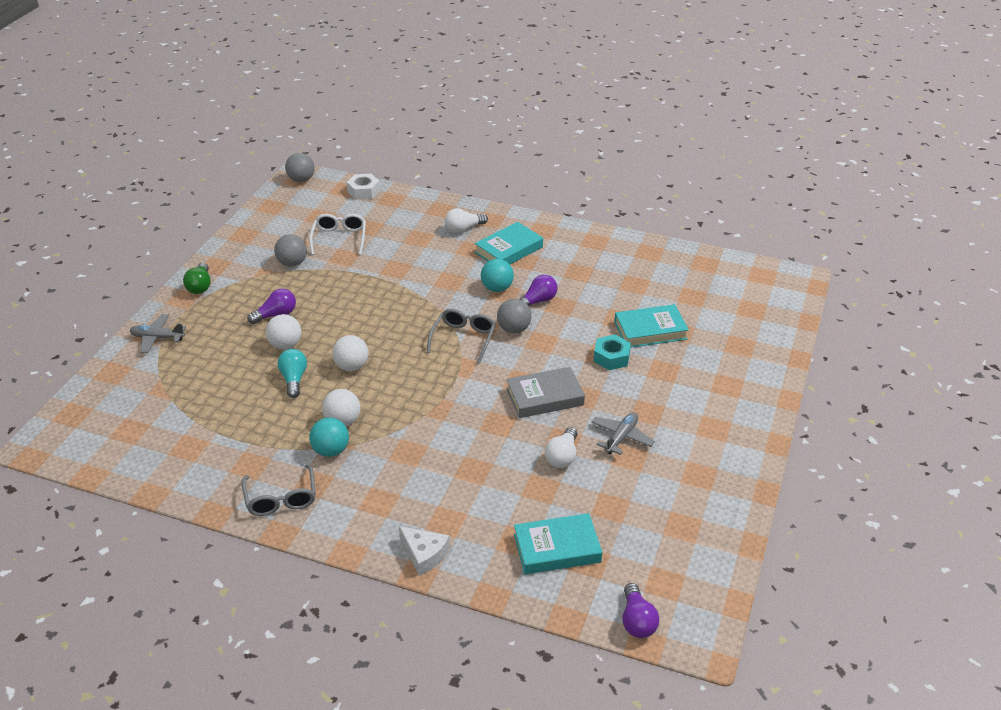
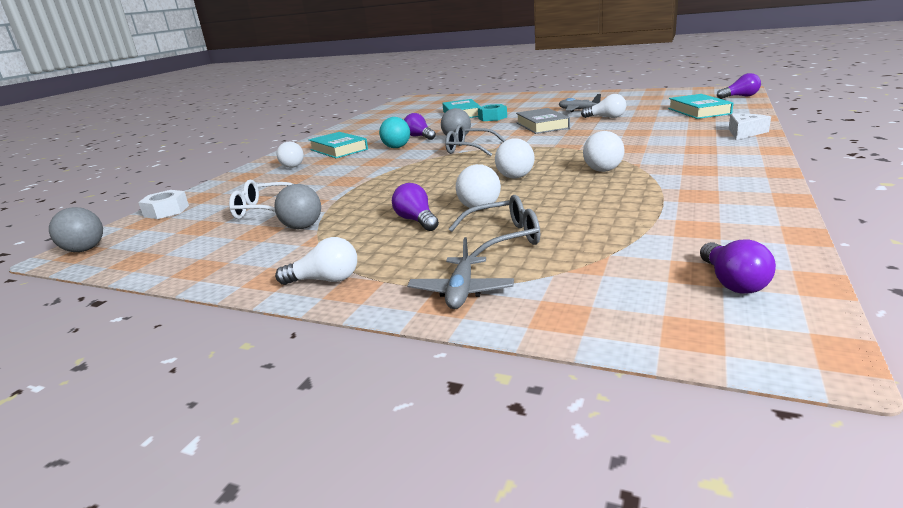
camera: 85 degrees left, 15 degrees down
green light bulb [183,263,211,294] -> white light bulb [275,237,357,285]
grey glasses [241,464,316,516] -> grey glasses moved to [449,195,540,257]
turquoise light bulb [278,349,307,398] -> none
turquoise ball [309,417,349,457] -> none
none -> purple light bulb [700,240,776,294]

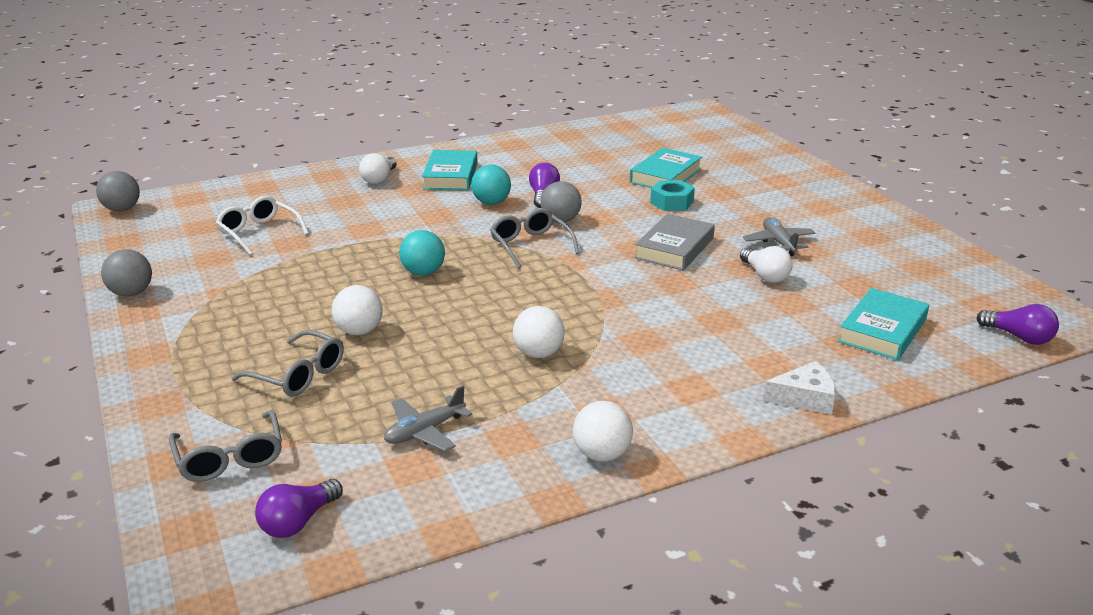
camera: 40 degrees right, 5 degrees up
white nut [138,190,189,219] -> none
grey ball [274,184,321,229] -> grey ball moved to [101,249,152,296]
white light bulb [275,237,357,285] -> none
purple light bulb [392,183,439,231] -> none
grey plane [407,237,514,309] -> grey plane moved to [384,386,472,452]
white ball [495,138,534,179] -> white ball moved to [573,401,633,461]
none -> grey glasses [169,410,282,482]
none -> turquoise ball [399,230,445,276]

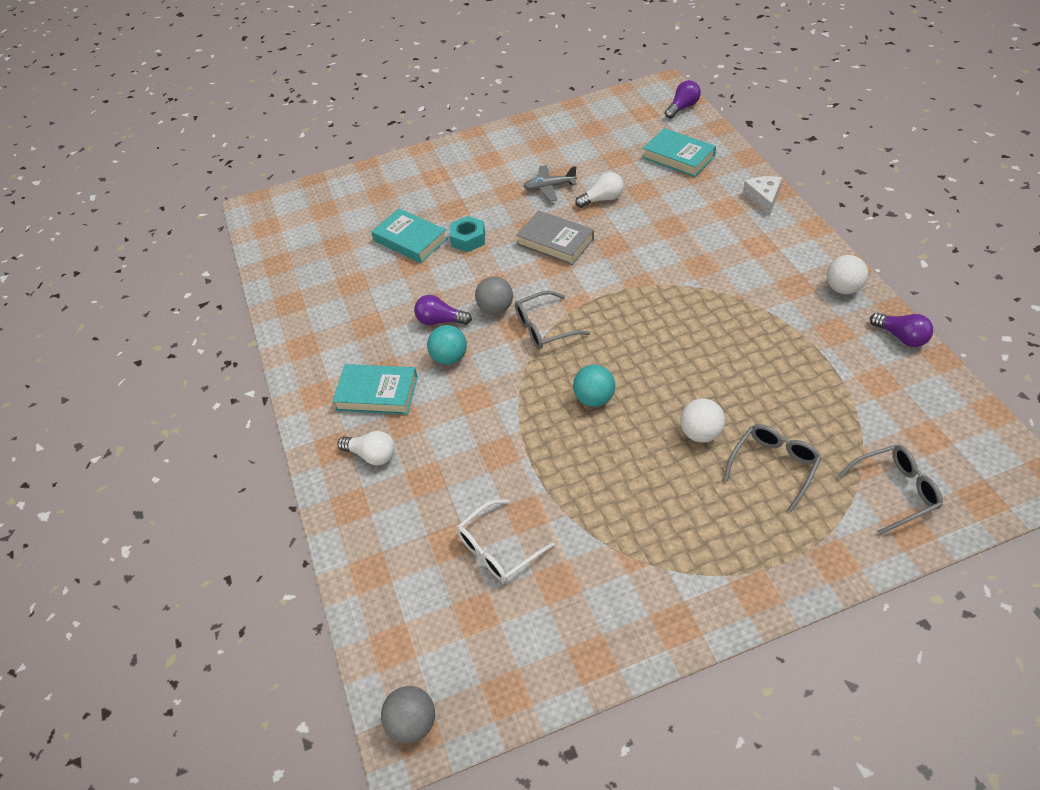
camera: 80 degrees left, 20 degrees up
grey ball [101,249,152,296] -> none
purple light bulb [255,479,343,538] -> purple light bulb moved to [870,313,933,347]
grey plane [384,386,472,452] -> none
white ball [513,306,565,358] -> none

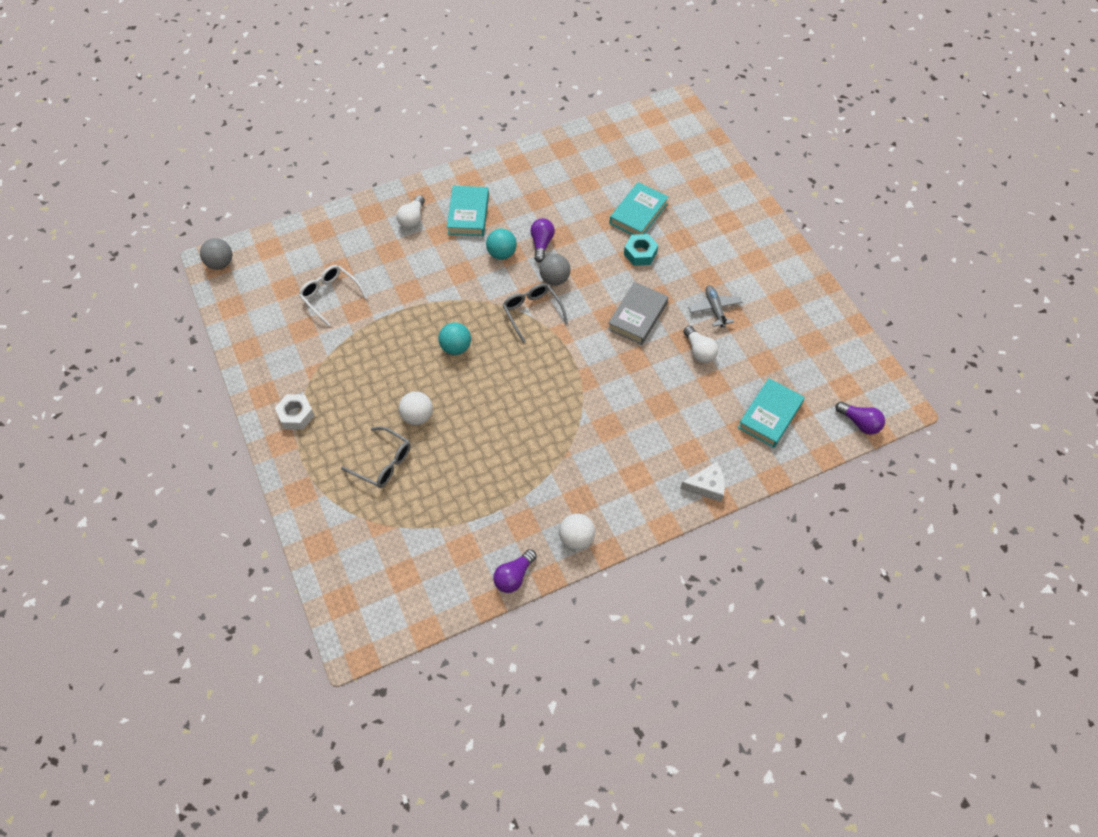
camera: 80 degrees right, 10 degrees up
grey glasses [837,445,943,535] -> none
none -> white nut [275,394,315,430]

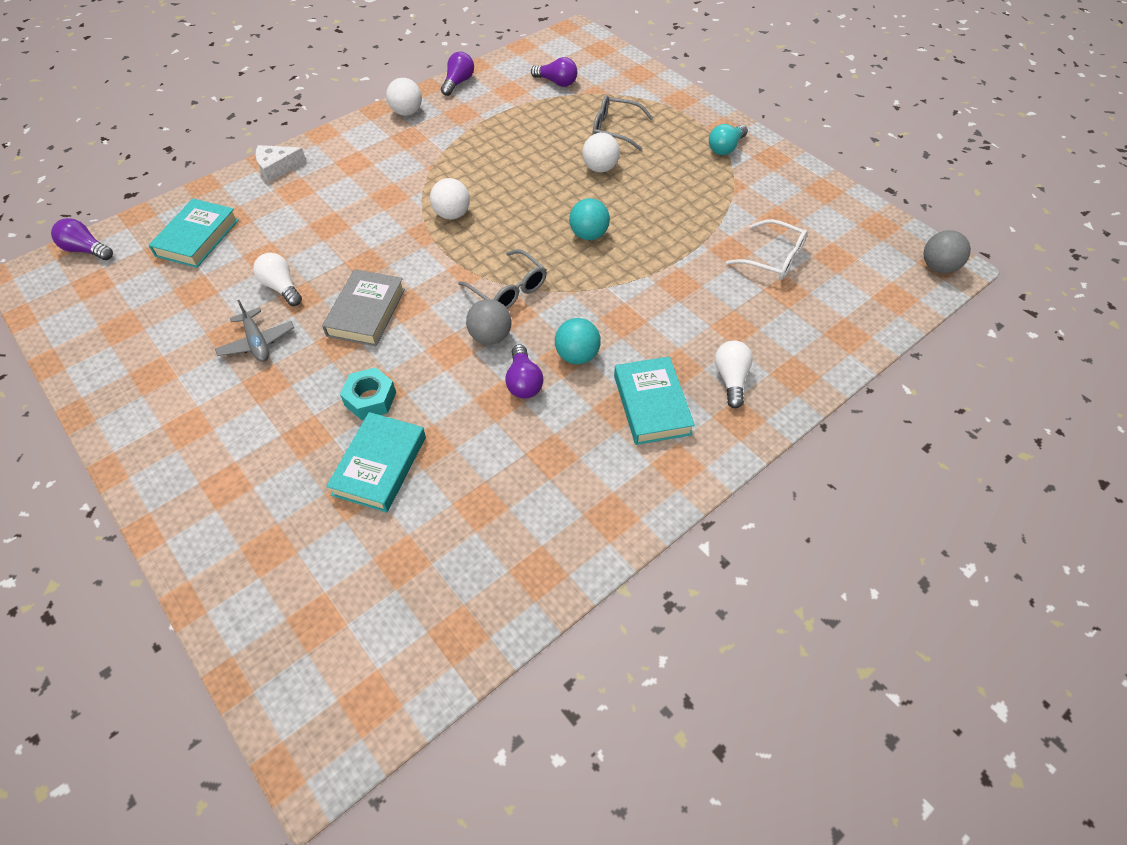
camera: 165 degrees right, 5 degrees down
white nut [275,394,315,430] -> turquoise light bulb [709,124,748,155]
none -> white ball [430,178,470,220]
none -> purple light bulb [531,57,577,87]

